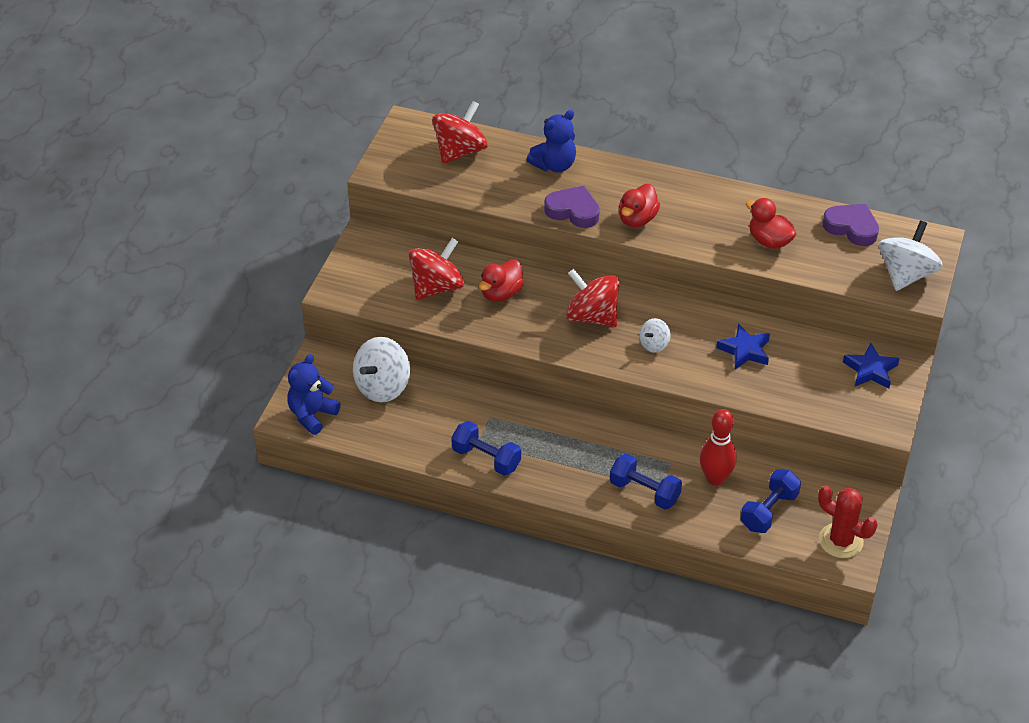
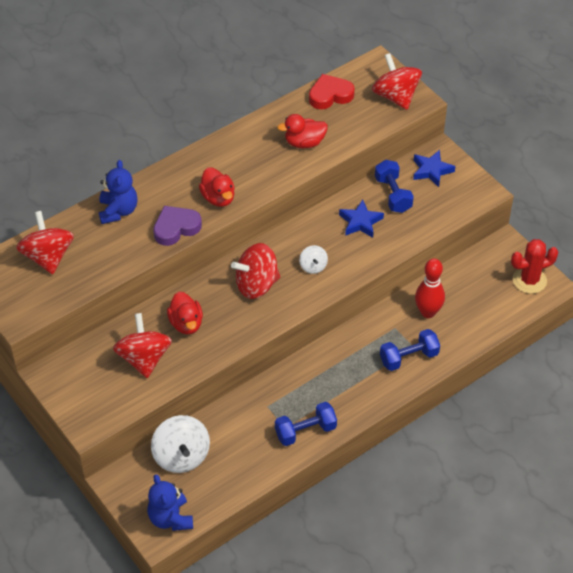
camera: 55 degrees left, 5 degrees up
blue dumbbell [740,469,801,533] -> blue dumbbell moved to [375,160,414,213]
purple heart [822,204,879,246] -> red heart [309,74,355,109]
white spinning top [879,221,943,291] -> red spinning top [372,53,422,110]

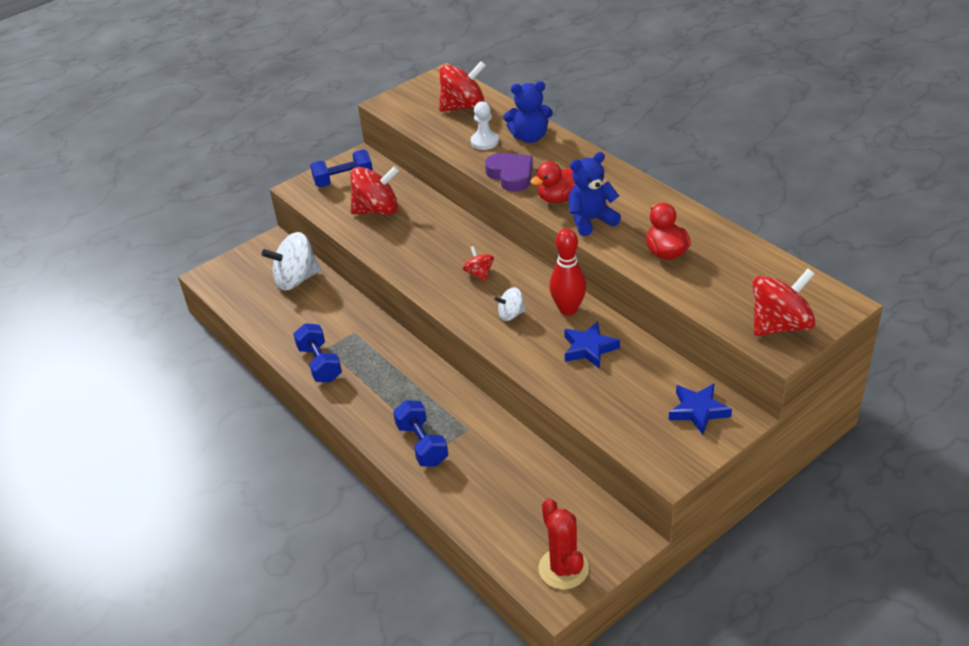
camera: 90 degrees right, 10 degrees down
blue teddy bear [147,474,193,531] -> blue teddy bear moved to [568,152,621,236]
red duck [167,292,203,335] -> none
red spinning top [231,243,280,299] -> red spinning top [462,246,494,281], size x0.52
red heart [309,74,355,109] -> none
blue dumbbell [375,160,414,213] -> blue dumbbell moved to [310,150,373,188]
red bowling pin [415,259,445,318] -> red bowling pin moved to [549,228,586,316]
none -> white pawn [471,102,499,150]

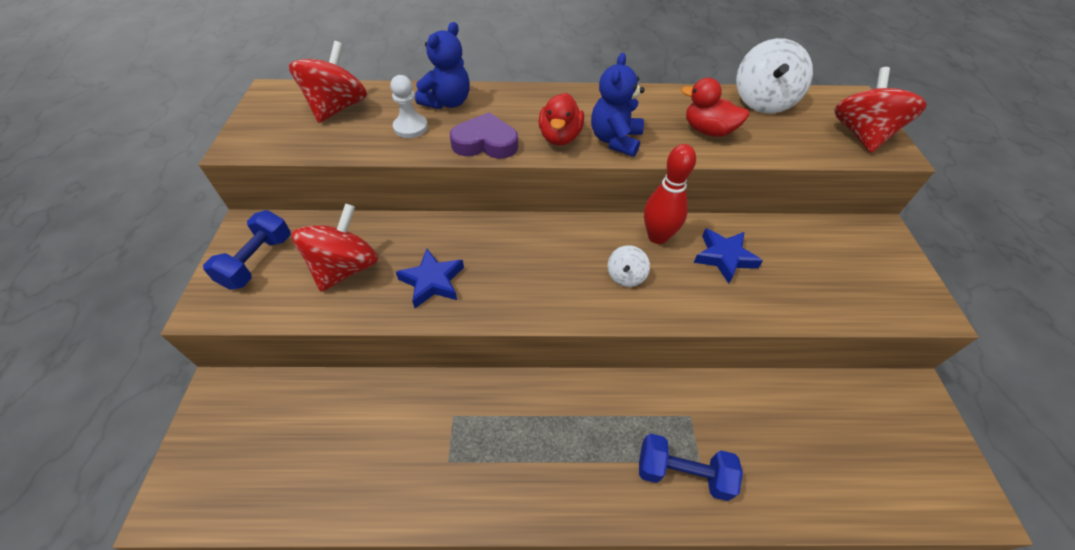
camera: 55 degrees left, 10 degrees up
white spinning top [262,232,321,291] -> white spinning top moved to [736,38,813,114]
blue dumbbell [293,323,342,383] -> none
red spinning top [462,246,494,281] -> none
red cactus [539,498,589,589] -> none
blue star [669,383,732,435] -> blue star moved to [396,249,464,308]

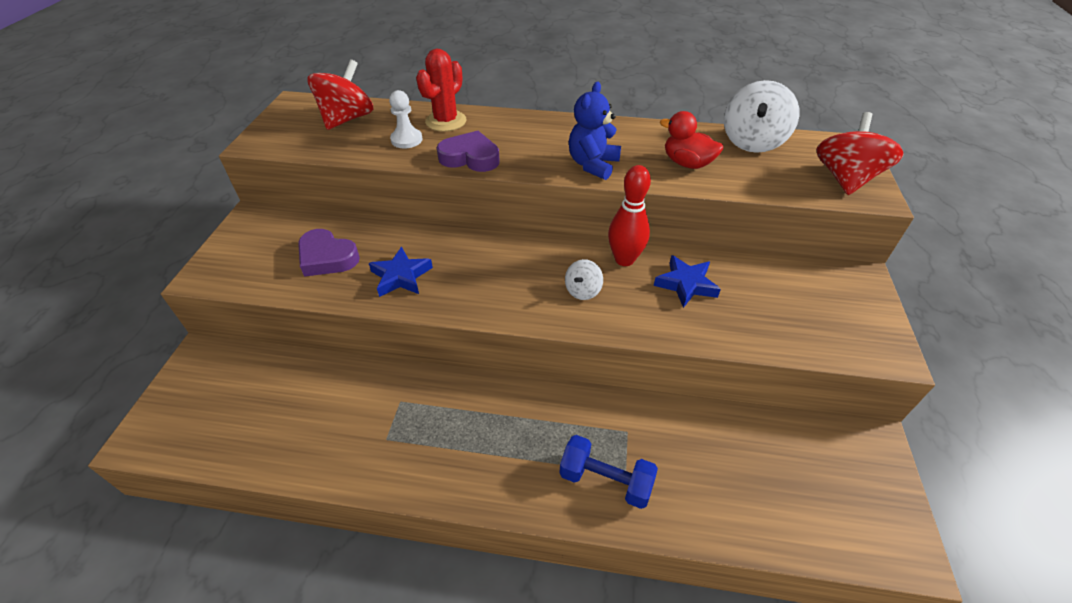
camera: 10 degrees right, 5 degrees down
blue dumbbell [203,210,291,290] -> none
red spinning top [291,203,378,292] -> purple heart [298,229,360,277]
blue teddy bear [415,22,470,109] -> red cactus [416,49,466,132]
red duck [538,93,584,145] -> none

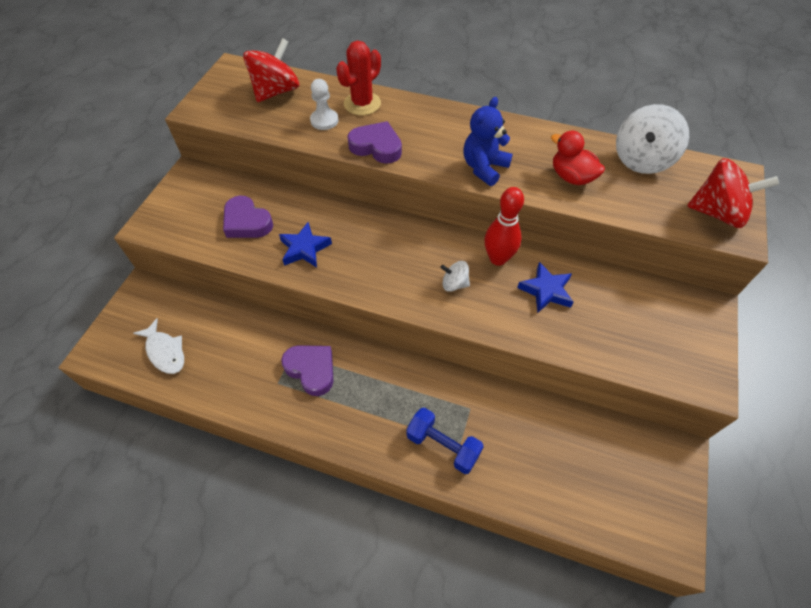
camera: 10 degrees right, 10 degrees up
white spinning top [565,259,603,300] -> white spinning top turned 60 degrees clockwise [440,261,470,292]
red spinning top [816,112,904,195] -> red spinning top turned 75 degrees clockwise [687,158,779,228]
none -> white fish [133,318,184,374]
none -> purple heart [281,345,333,396]

